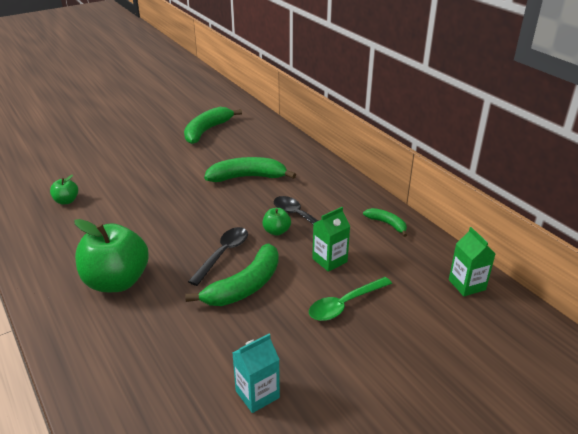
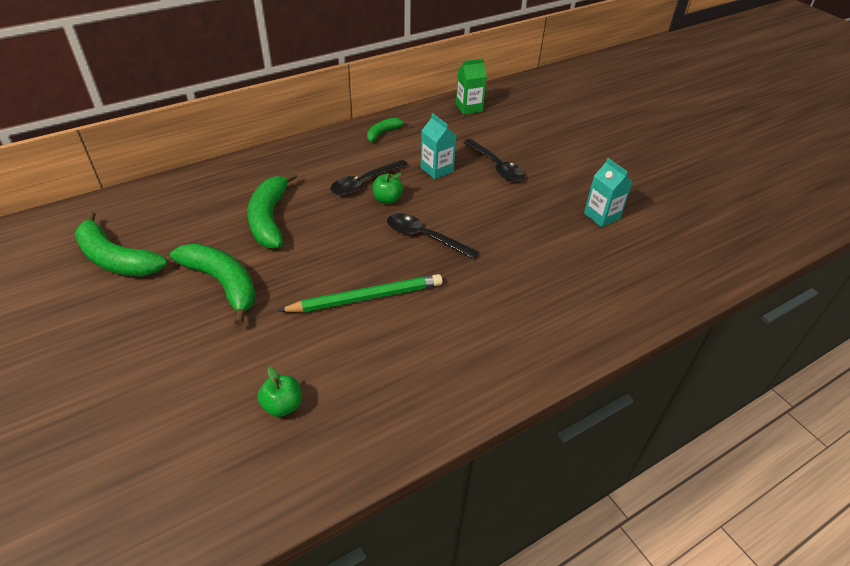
camera: 90 degrees left, 10 degrees up
green apple [74,219,149,292] -> none
green banana [185,243,279,306] -> green banana moved to [170,243,256,325]
green spoon [309,277,392,321] -> black spoon [463,139,525,182]
green carton [312,207,350,272] -> turquoise carton [421,113,456,179]
none -> green pencil [278,274,443,312]

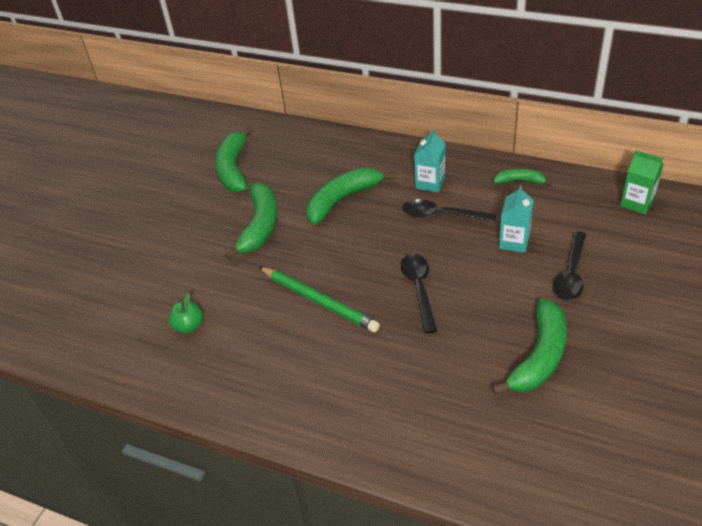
camera: 60 degrees right, 0 degrees up
green apple [372,173,403,204] -> none
turquoise carton [584,158,632,227] -> turquoise carton moved to [414,129,445,193]
none -> green banana [492,298,567,394]

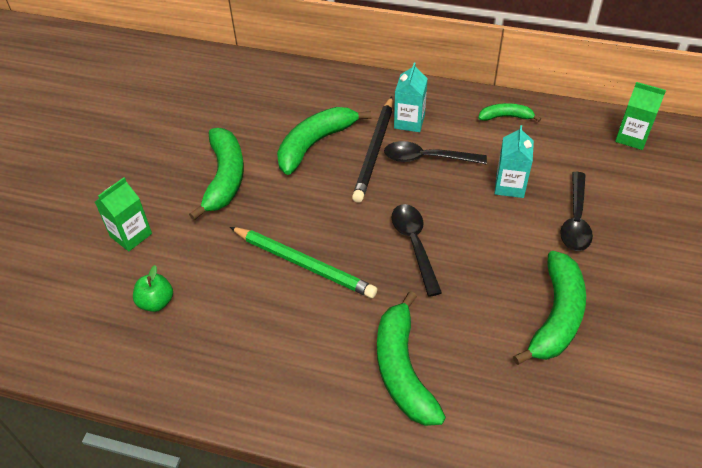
camera: 10 degrees left, 5 degrees up
green banana [215,126,254,192] -> green banana moved to [377,291,446,426]
none -> green carton [95,177,152,251]
none -> black pencil [352,96,393,203]

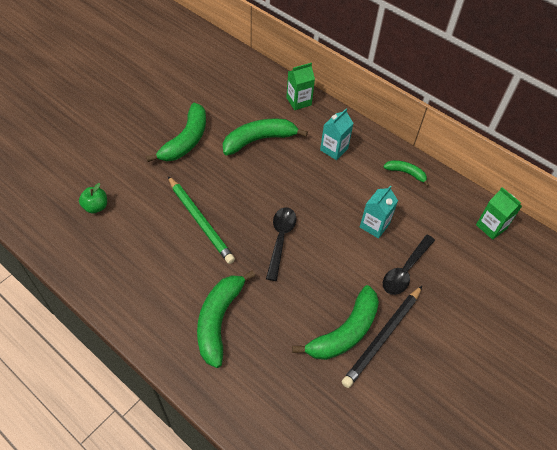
camera: 20 degrees right, 5 degrees up
green carton [95,177,152,251] -> green carton moved to [286,63,315,110]
black pencil [352,96,393,203] -> black pencil moved to [342,286,422,388]
black spoon [384,141,487,164] -> none

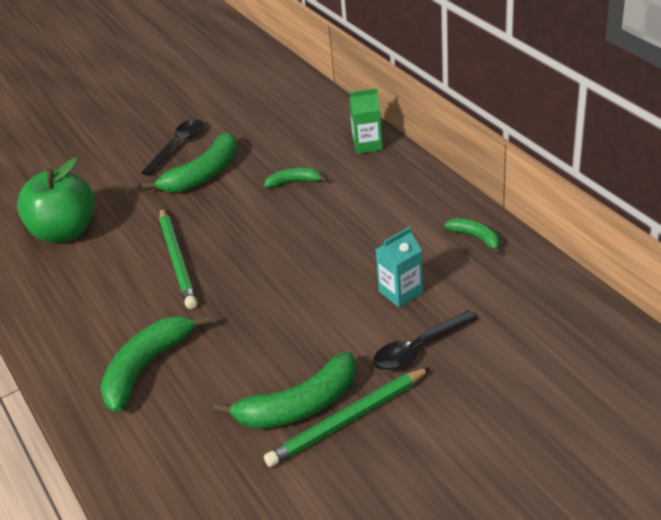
camera: 25 degrees right, 15 degrees down
green apple [79,183,107,213] -> green apple [17,158,95,243], size x2.18
green banana [223,118,308,155] -> green banana [264,168,328,188], size x0.54
black spoon [266,207,296,281] -> black spoon moved to [141,119,203,176]
turquoise carton [320,109,354,160] -> none
black pencil [342,286,422,388] -> green pencil [264,367,431,467]
green carton [476,187,522,240] -> none

